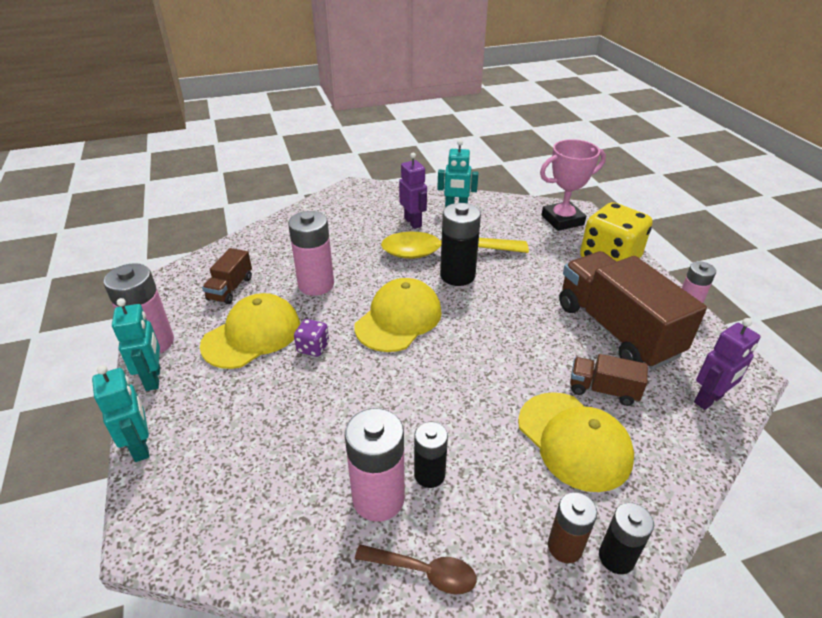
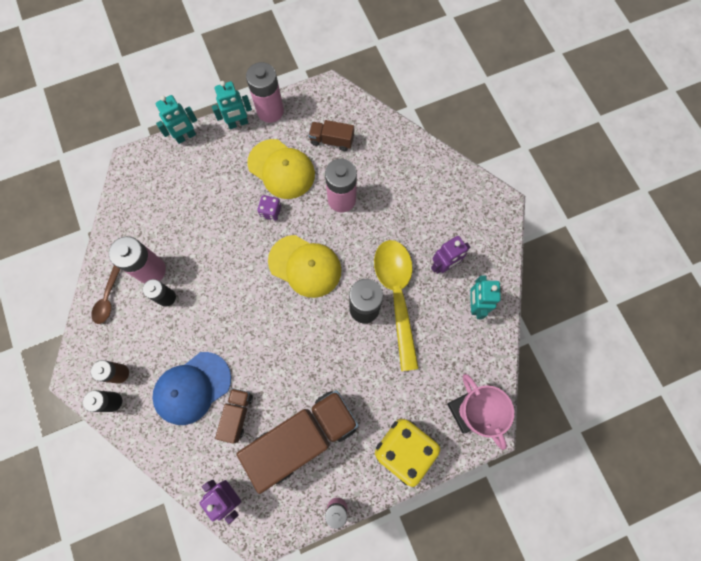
camera: 85 degrees right, 35 degrees up
yellow cap [518,392,634,492] -> blue cap [153,352,231,425]

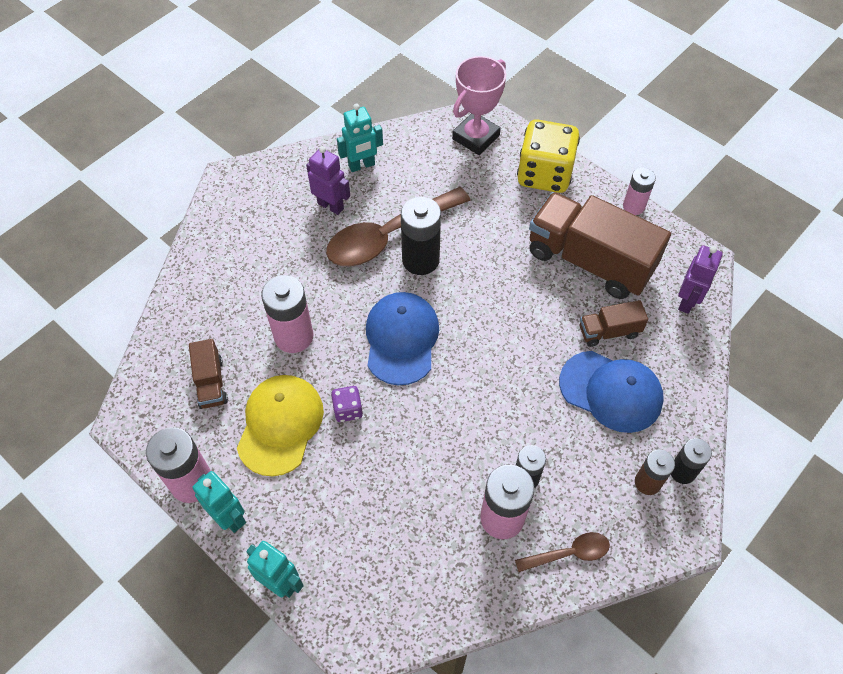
camera: 115 degrees left, 15 degrees down
yellow cap [268,235,341,298] -> blue cap [366,292,439,385]
yellow spoon [374,240,419,371] -> brown spoon [326,187,471,266]

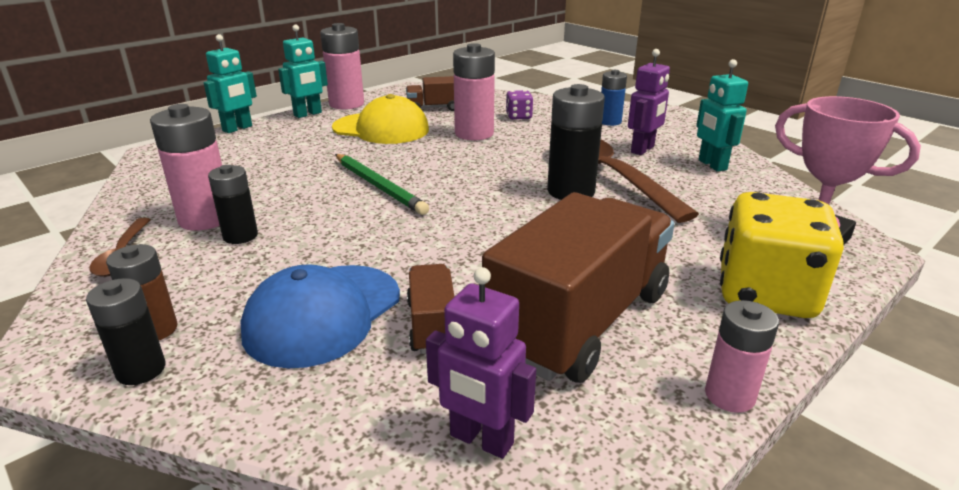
camera: 95 degrees right, 30 degrees down
purple dice [331,386,363,422] -> purple dice moved to [506,90,533,120]
blue cap [366,292,439,385] -> none
none -> green pencil [335,154,429,215]
none -> blue battery [601,70,627,126]

